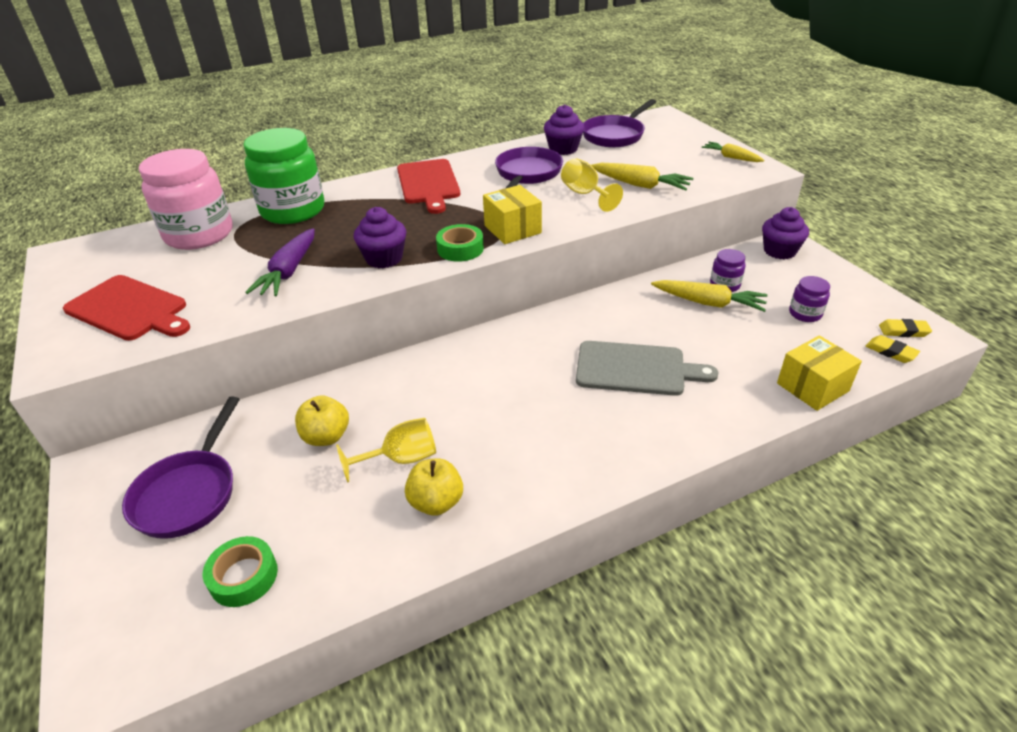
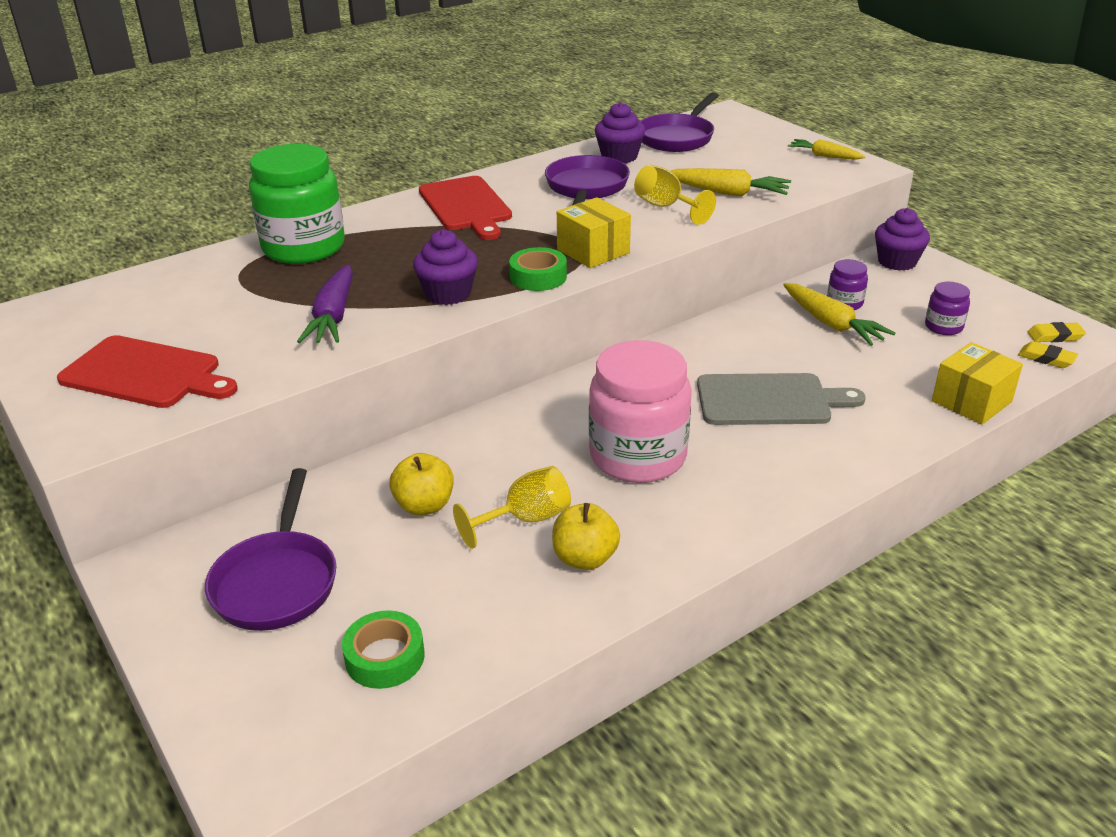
camera: 10 degrees left, 5 degrees down
pink jar [139,149,233,250] -> pink jar moved to [589,340,692,483]
yellow carrot [651,280,768,312] -> yellow carrot turned 45 degrees clockwise [783,283,895,346]

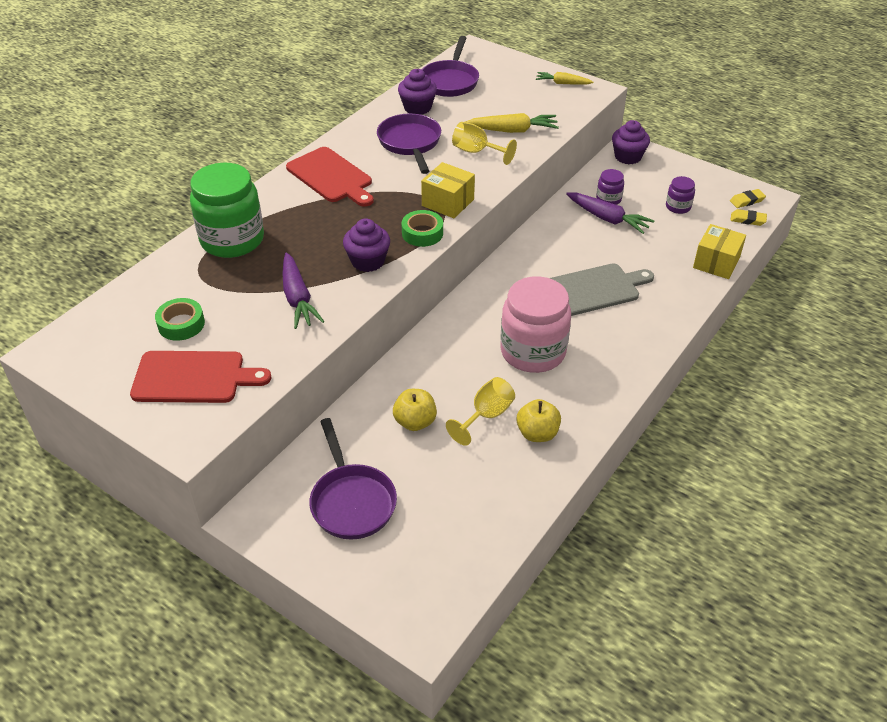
camera: 20 degrees left, 10 degrees up
green tape [342,610,425,689] -> green tape moved to [155,298,205,341]
yellow carrot [783,283,895,346] -> purple carrot [566,192,654,234]

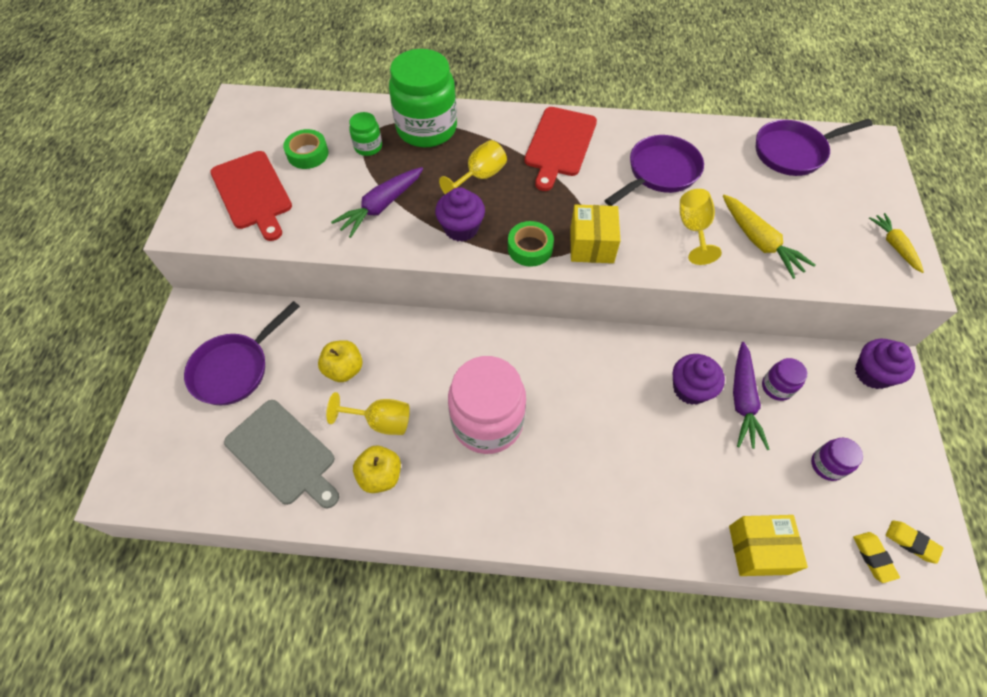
camera: 60 degrees right, 15 degrees up
purple cupcake [398,69,437,115] -> purple cupcake moved to [673,354,725,405]
grey cutting board [550,263,654,316] -> grey cutting board moved to [224,400,339,508]
none -> green jar [349,112,382,156]
none -> yellow goblet [439,140,507,194]

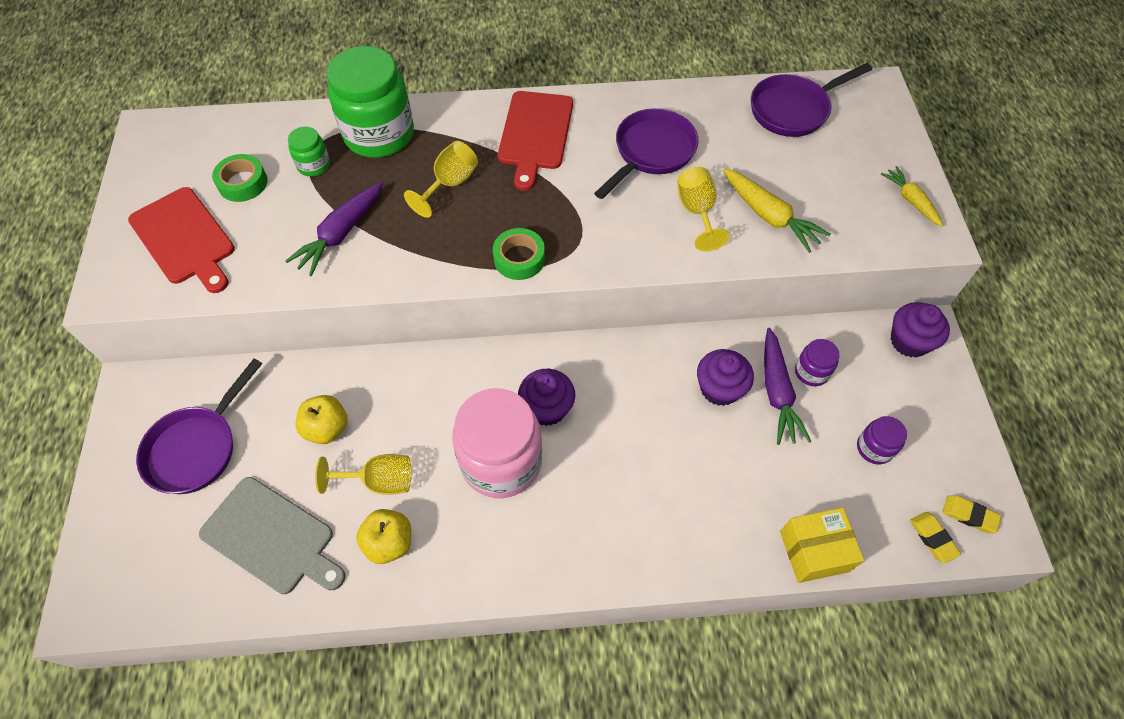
camera: 10 degrees left, 0 degrees up
purple cupcake [435,187,485,242] -> purple cupcake moved to [518,369,575,426]
yellow box [570,205,621,263] -> none

